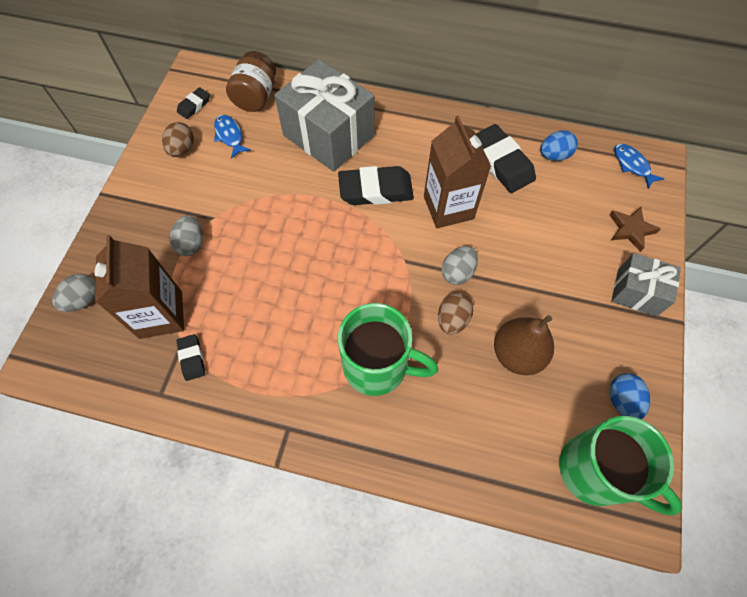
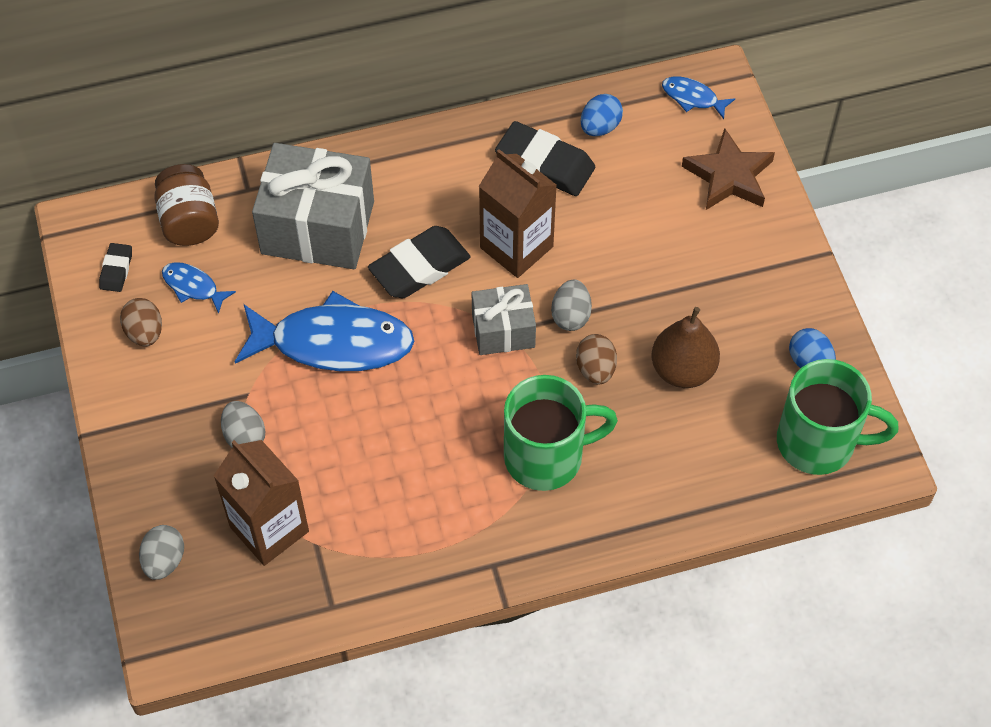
camera: 30 degrees left, 5 degrees down
black eraser [176,334,205,381] -> none
brown star [610,207,661,252] -> brown star [682,128,775,210], size x1.51
grey gift [611,253,681,316] -> grey gift moved to [472,284,536,355]
none -> blue fish [235,291,414,371]

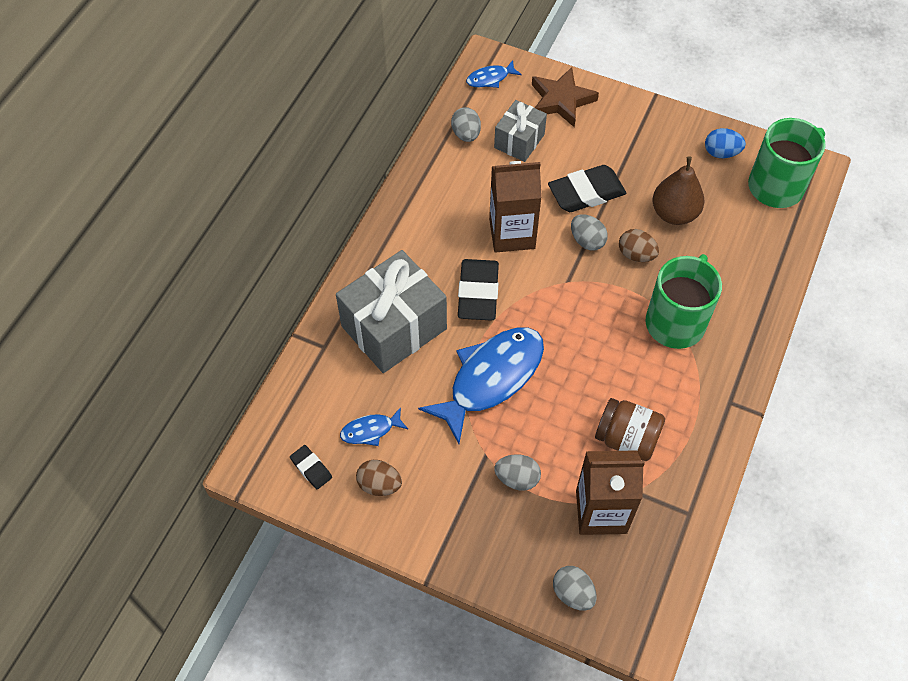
camera: 50 degrees left, 0 degrees up
brown jar [154,164,219,246] -> brown jar moved to [595,398,665,461]
grey gift [472,284,536,355] -> grey gift moved to [494,100,547,162]
black eraser [495,121,595,196] -> black eraser moved to [548,165,626,212]
blue egg [580,94,623,136] -> grey egg [451,107,481,142]

